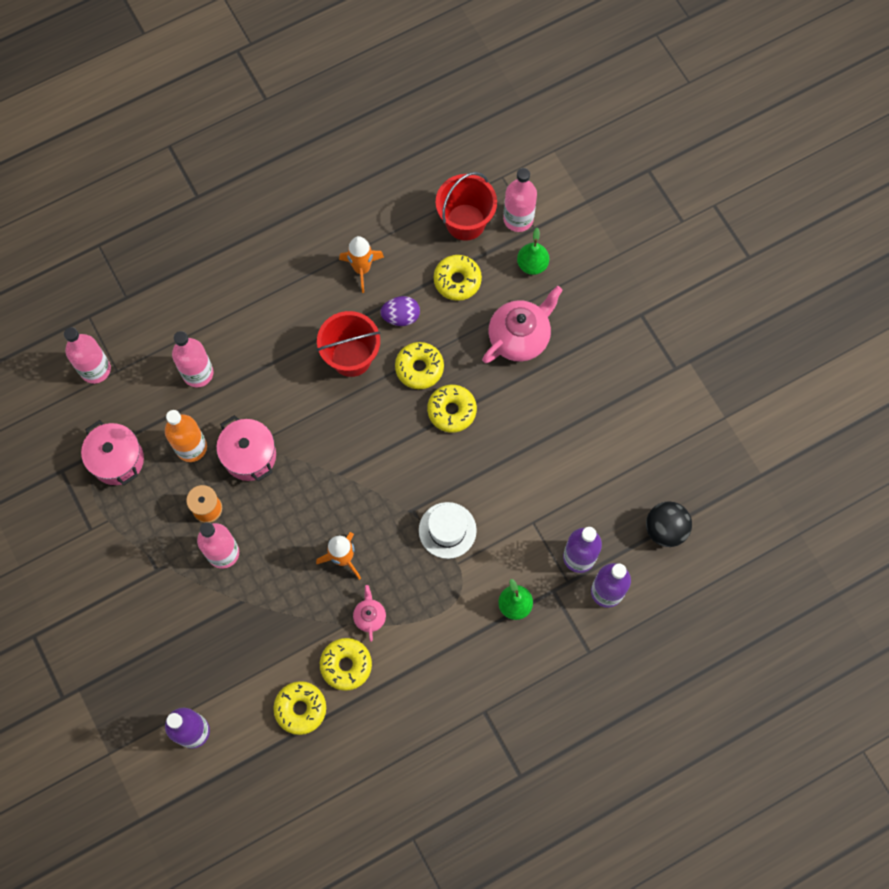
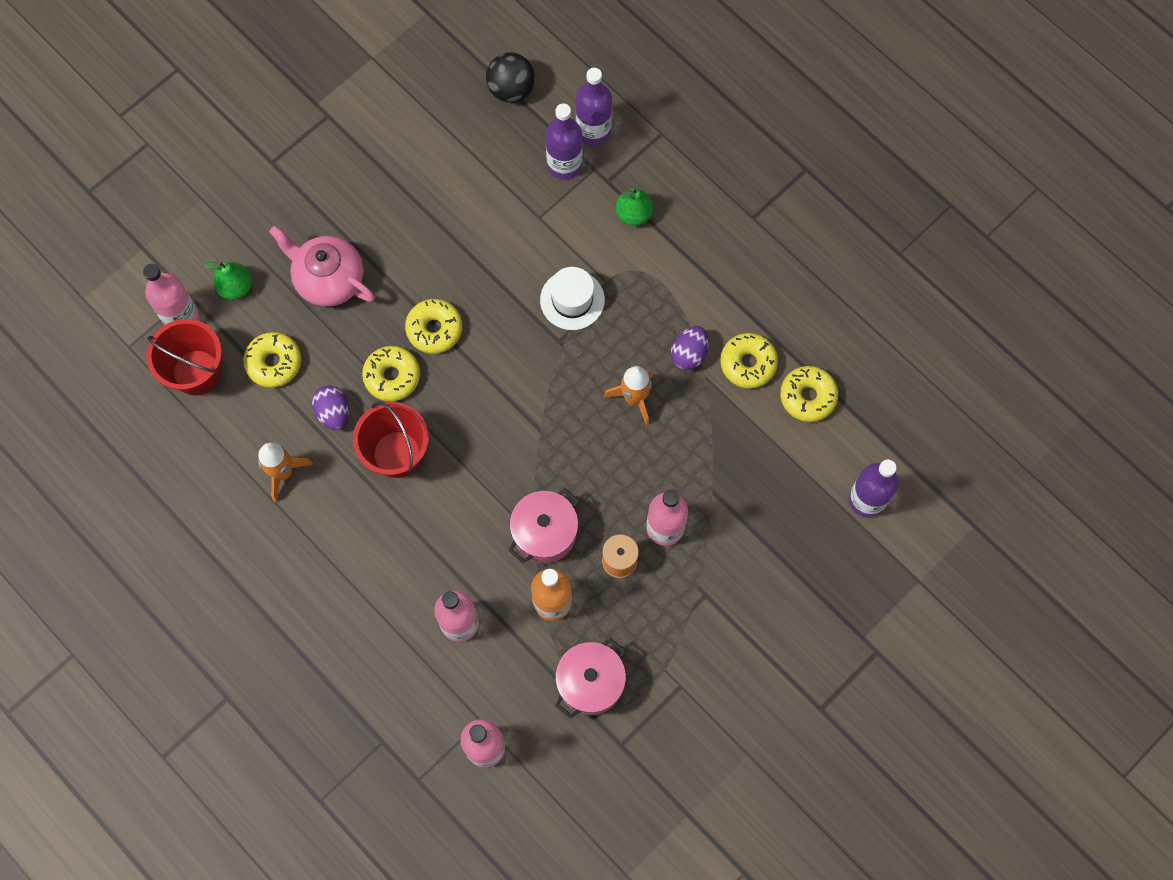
camera: 105 degrees left, 0 degrees up
pink teapot [353,585,386,642] -> purple egg [671,326,709,370]

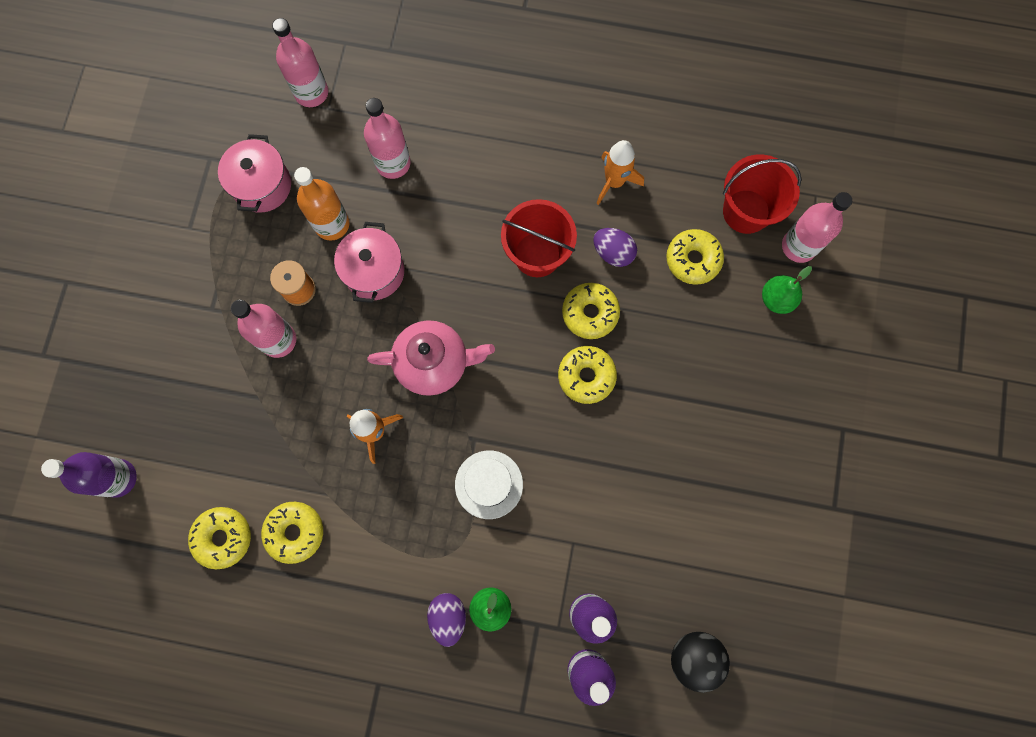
camera: 145 degrees right, 5 degrees up
pink teapot [269,226,375,307] -> pink teapot moved to [367,320,495,396]
purple egg [671,326,709,370] -> purple egg moved to [427,593,466,647]

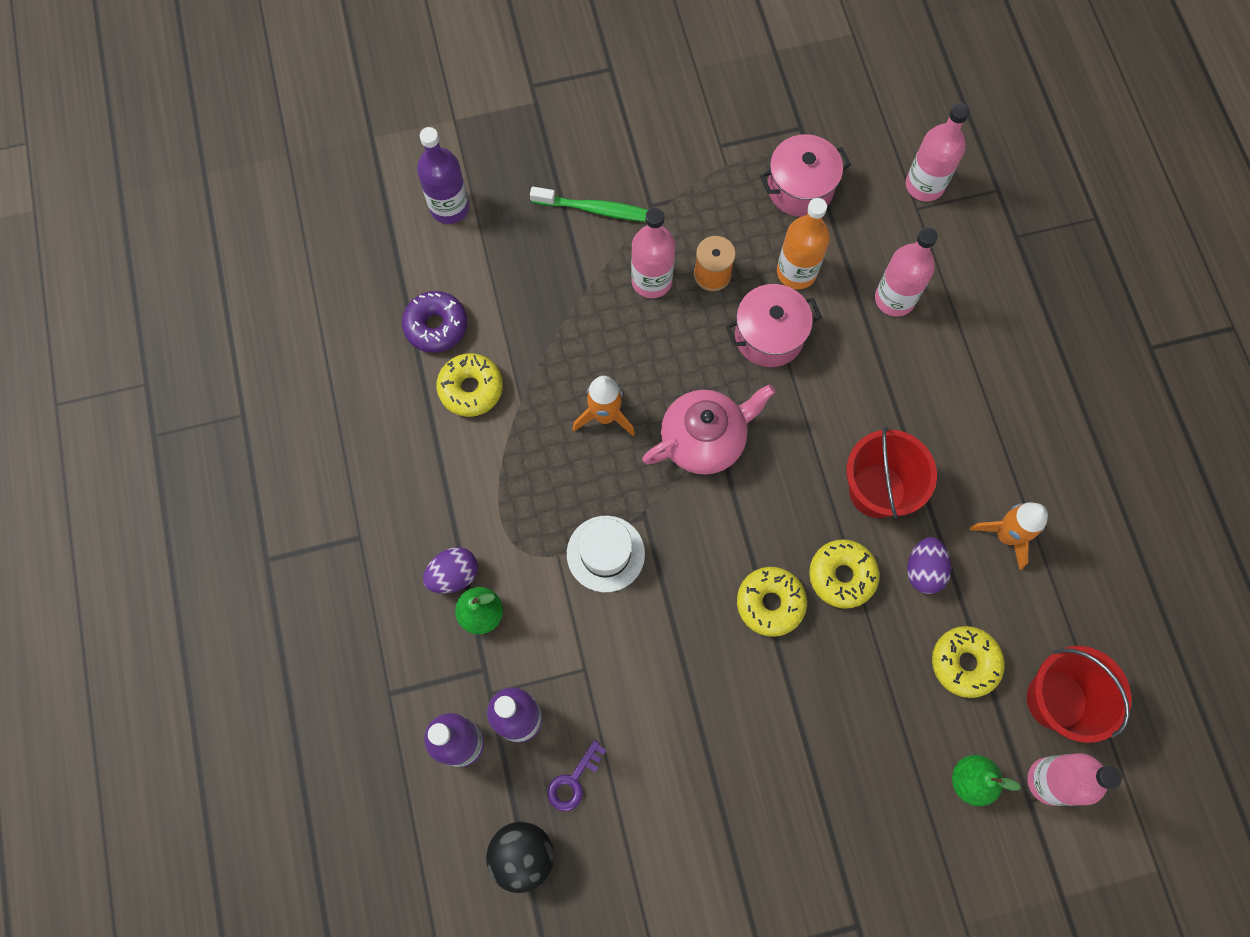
camera: 65 degrees right, 5 degrees down
yellow donut [188,507,251,569] -> purple donut [402,291,467,353]
pink teapot [367,320,495,396] -> pink teapot turned 90 degrees counterclockwise [642,384,776,475]
none -> green toothbrush [530,187,648,222]
none -> purple key [547,740,606,811]

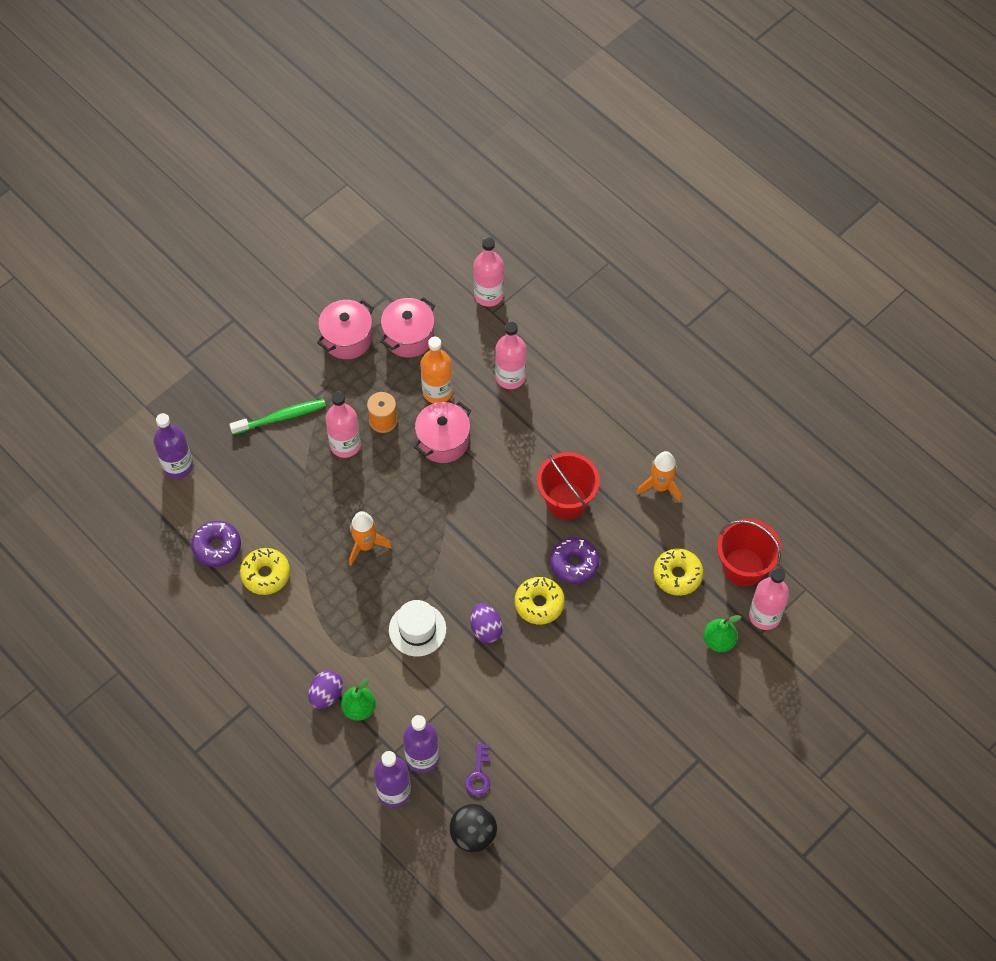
camera: 30 degrees left, 10 degrees down
pink teapot [642,384,776,475] -> none
yellow donut [809,539,880,609] -> purple donut [550,537,600,584]
purple egg [907,537,951,594] -> purple egg moved to [470,603,503,643]
none -> pink pot [317,300,374,359]

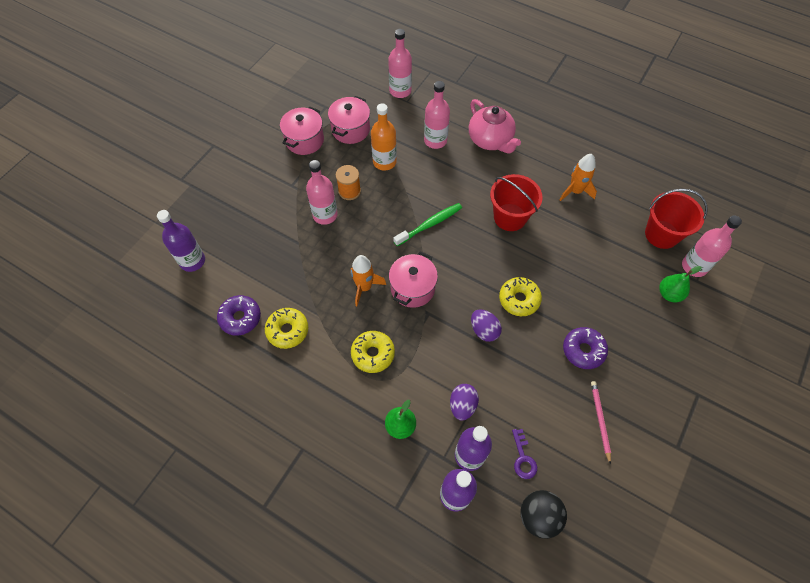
camera: 15 degrees left, 0 degrees up
green toothbrush [229,399,326,435] -> green toothbrush moved to [393,203,462,246]
purple egg [308,670,343,709] -> purple egg moved to [450,384,479,421]
white hat [389,600,446,656] -> none
pink pot [414,401,471,463] -> pink pot moved to [389,252,438,308]
purple donut [550,537,600,584] -> purple donut moved to [563,327,608,369]
yellow donut [653,549,703,596] -> yellow donut moved to [351,331,395,373]
none -> pink teapot [469,99,521,153]
none -> pink pencil [591,381,611,465]

